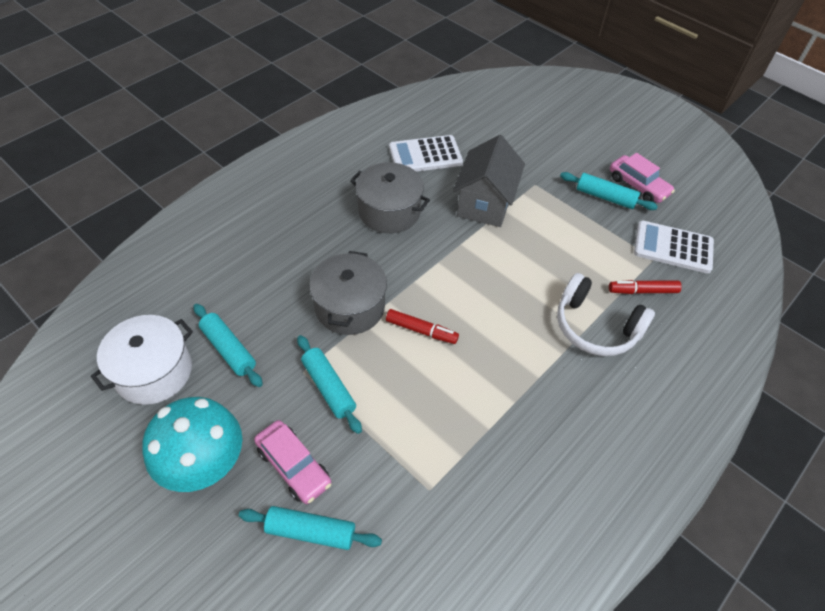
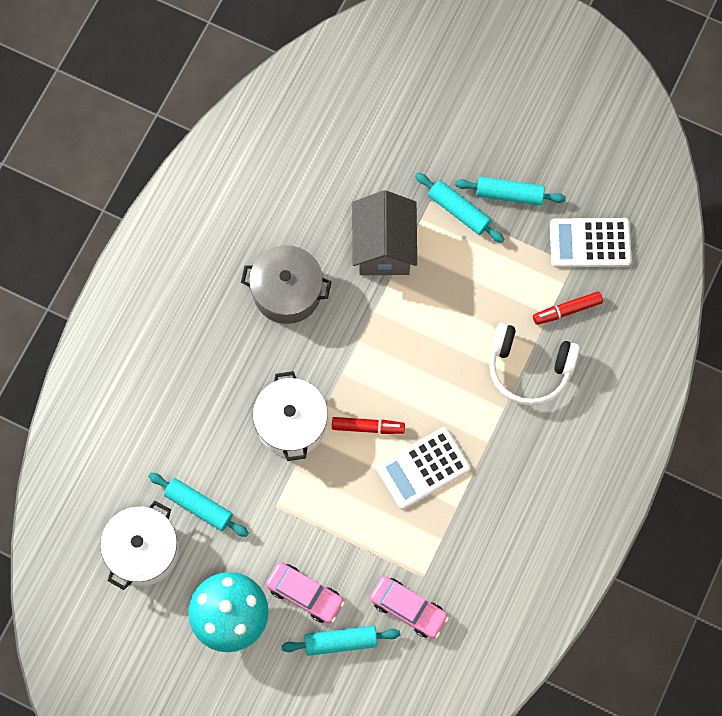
camera: 15 degrees left, 20 degrees up
turquoise rolling pin [297,335,362,434] -> turquoise rolling pin moved to [415,173,505,243]
grey pot [309,251,387,335] -> white pot [253,371,328,461]
white calculator [389,135,463,172] -> white calculator moved to [376,427,470,509]
pink car [610,153,675,203] -> pink car moved to [370,576,449,638]

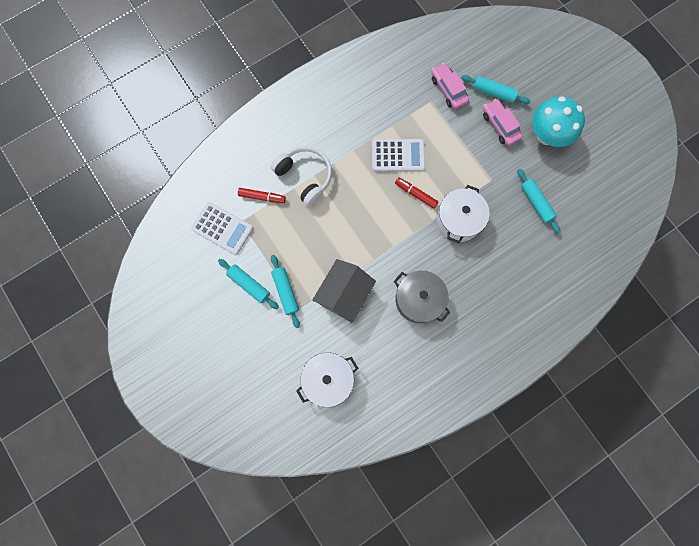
camera: 150 degrees left, 5 degrees up
white pot [100,501,179,590] -> white pot moved to [296,352,358,407]

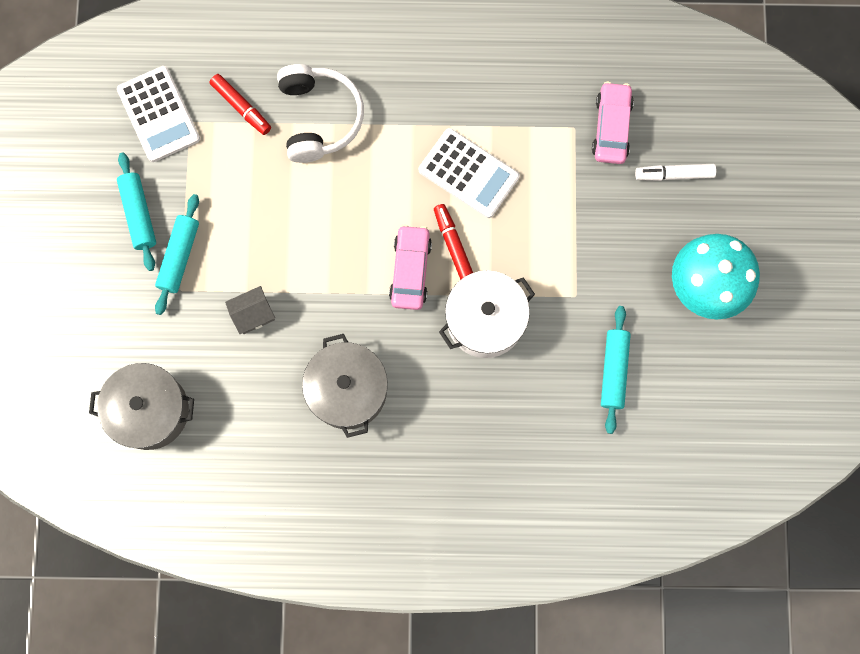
camera: 35 degrees right, 0 degrees up
white pot [296,352,358,407] -> grey pot [89,363,194,450]
grey house [312,259,376,323] -> grey house [225,286,275,334], size x0.50
turquoise rolling pin [461,75,530,104] -> white marker [635,164,716,181]
pink car [483,99,523,146] -> pink car moved to [389,225,432,310]

